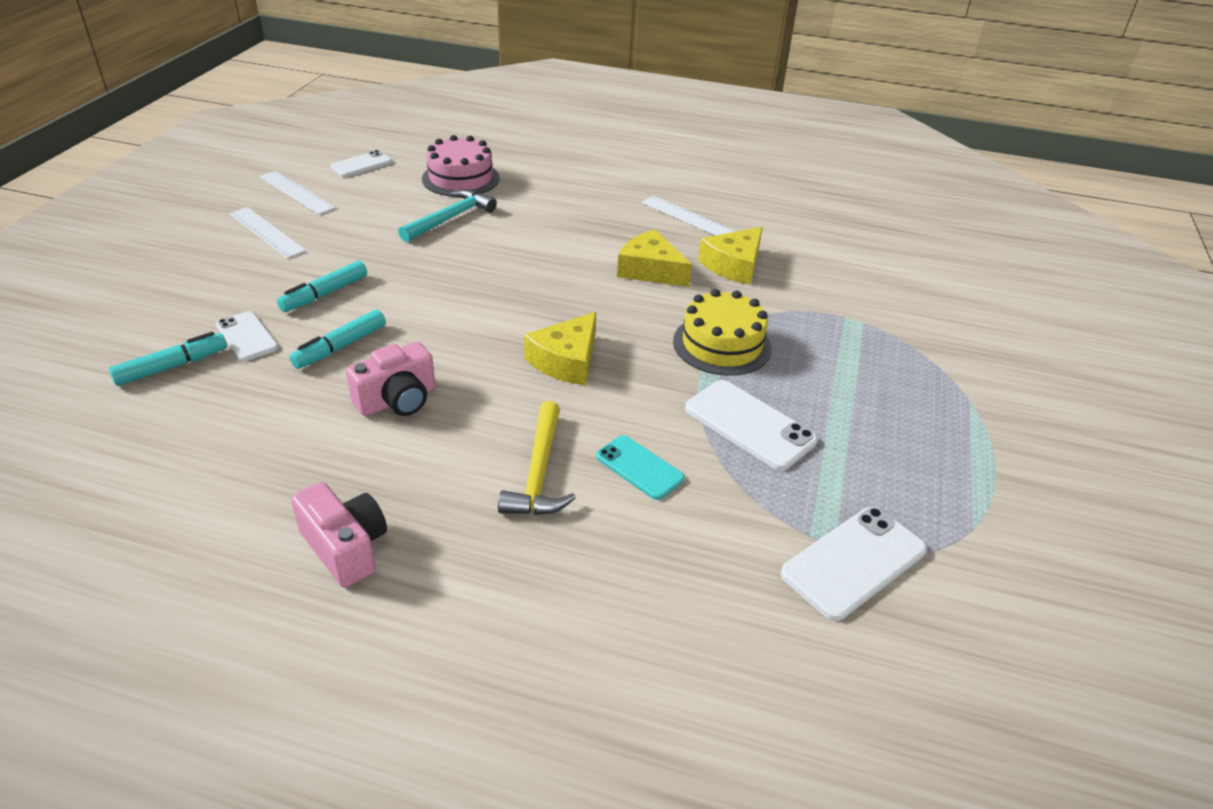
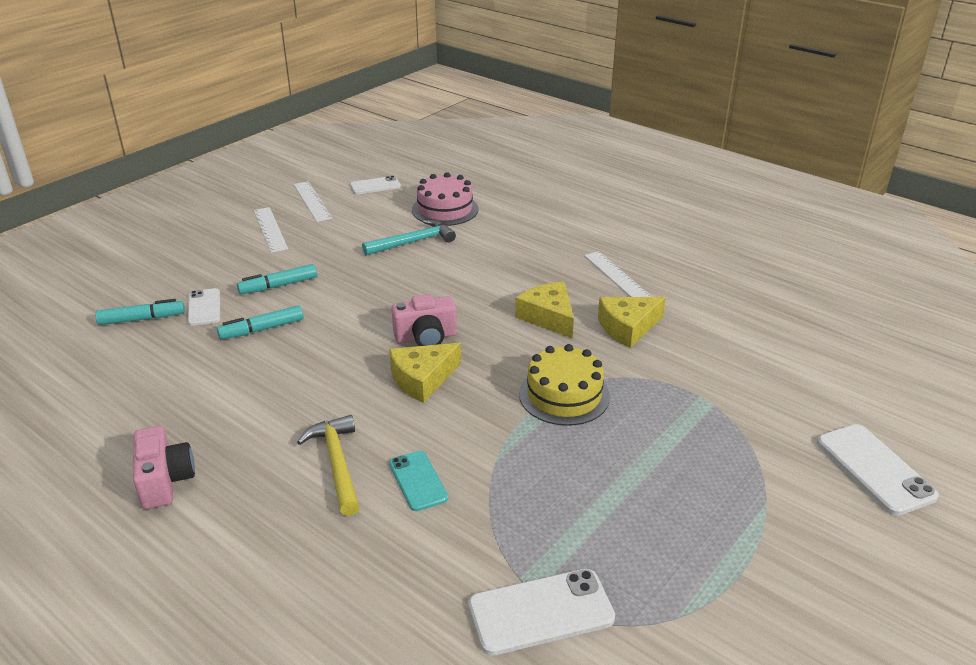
camera: 25 degrees right, 5 degrees down
pink camera [346,342,435,416] -> pink camera moved to [391,294,457,346]
yellow hammer [498,401,576,515] -> yellow hammer turned 135 degrees clockwise [297,415,360,516]
white phone [685,380,818,470] -> white phone moved to [817,424,939,516]

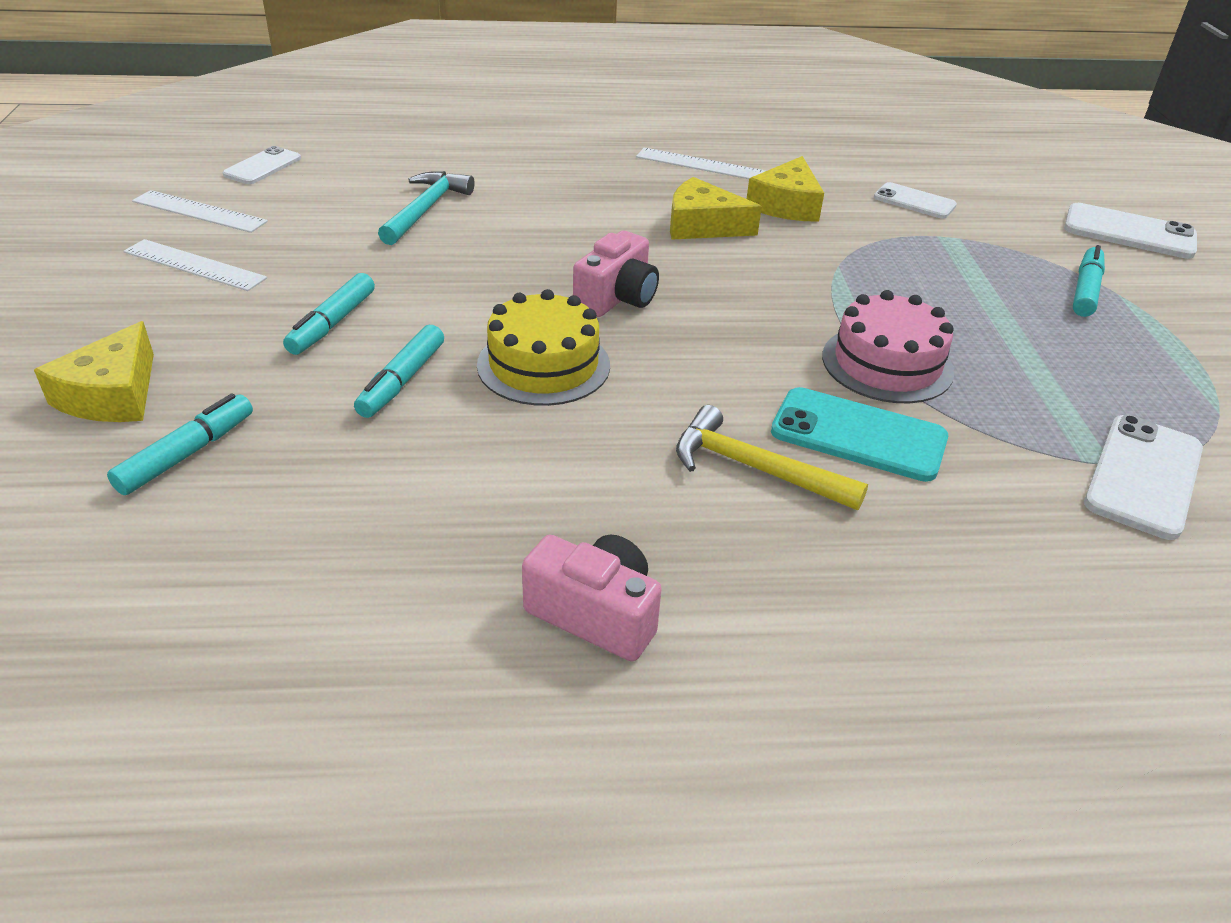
camera: 45 degrees left, 5 degrees up
white phone [188,288,220,326] -> white phone moved to [874,182,957,219]
yellow cheese [389,343,461,403] -> yellow cheese moved to [34,321,154,422]
turquoise phone [389,451,448,511] -> turquoise phone [771,387,948,482], size x1.55
pink cake [412,172,479,226] -> pink cake moved to [822,290,954,403]
yellow cake [519,344,610,426] -> yellow cake moved to [477,289,610,406]
none -> turquoise marker [1073,245,1105,317]

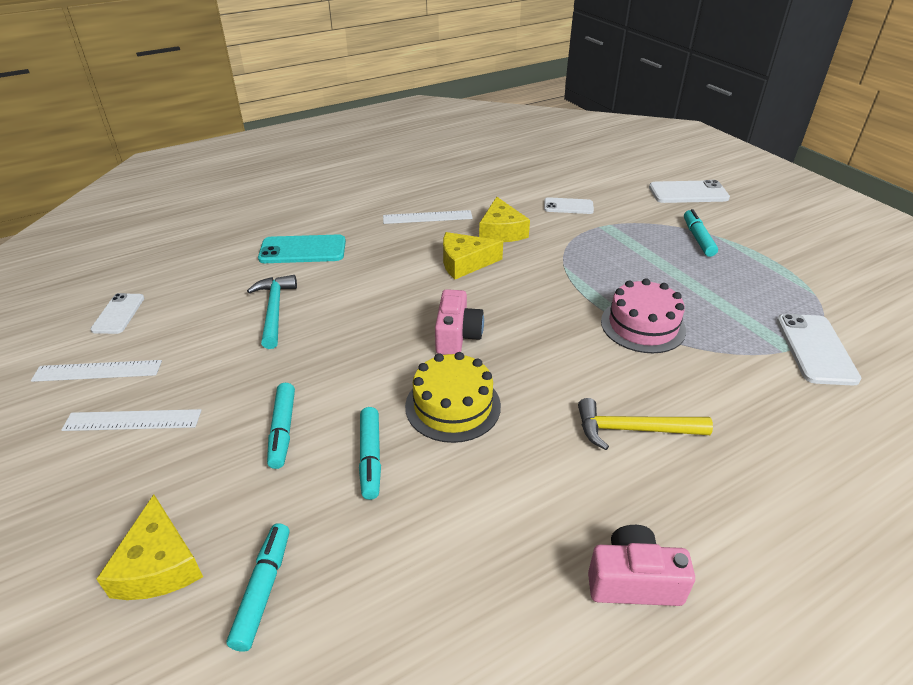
camera: 25 degrees left, 0 degrees up
turquoise phone [771,387,948,482] -> turquoise phone moved to [258,234,346,263]

